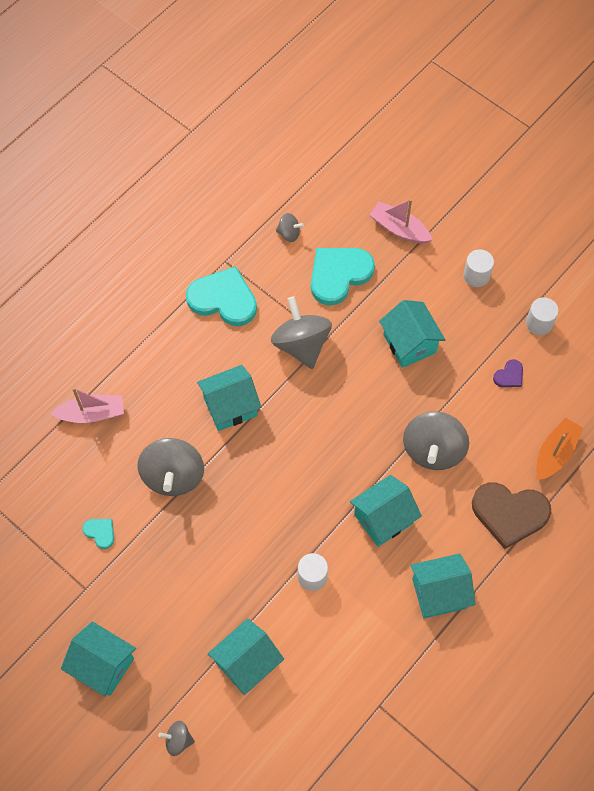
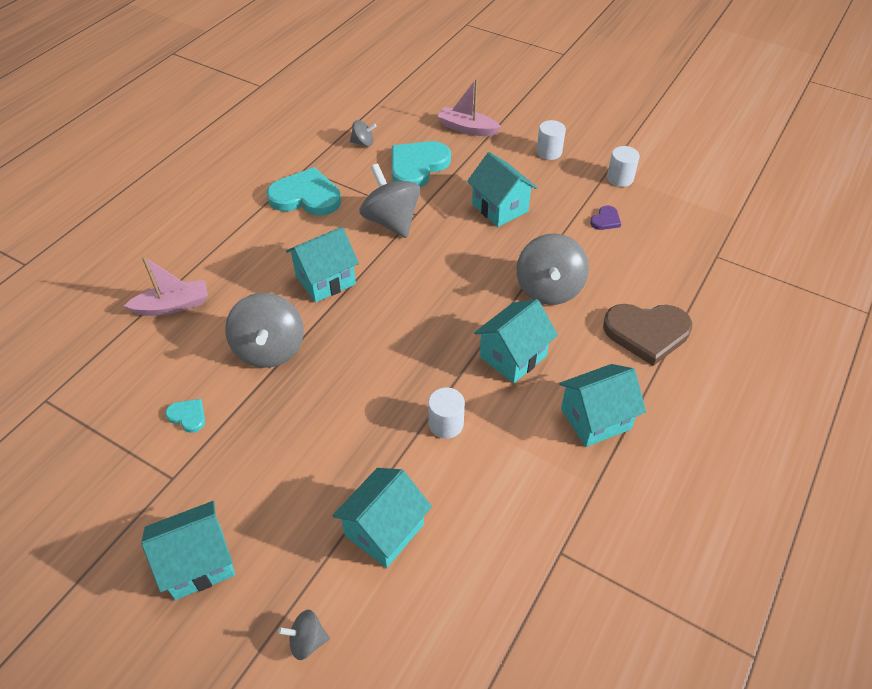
camera: 10 degrees left, 15 degrees down
turquoise house [61,621,136,696] -> turquoise house turned 45 degrees counterclockwise [141,501,235,600]
orange boat [536,418,583,480] -> none

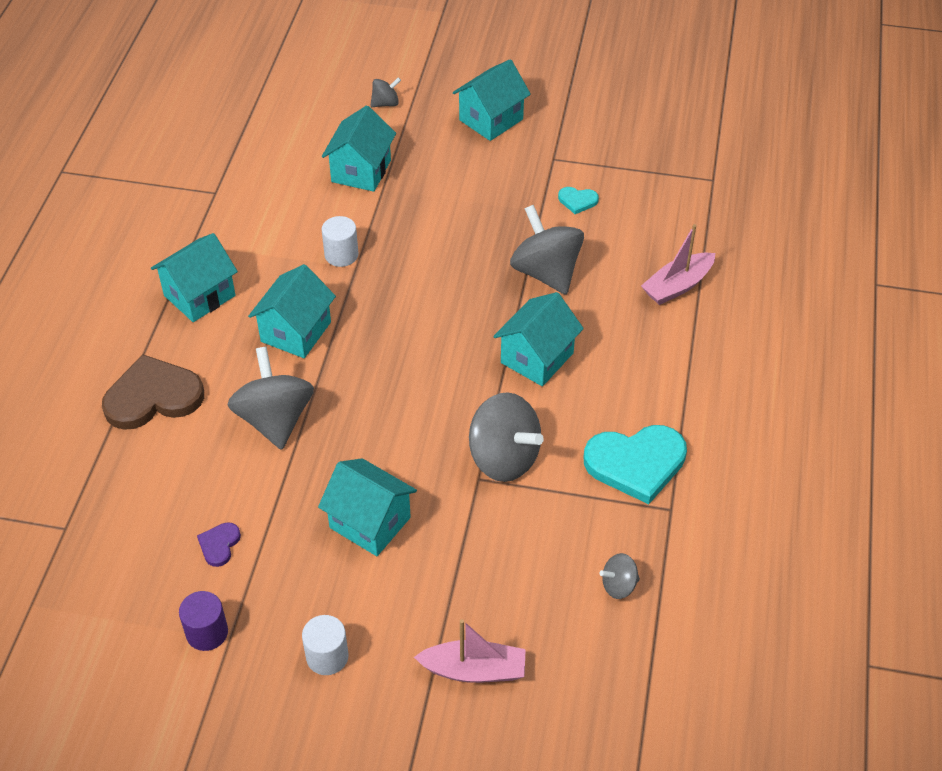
camera: 160 degrees right, 0 degrees up
turquoise heart [392,141,451,187] -> none
white cylinder [607,146,640,187] -> purple cylinder [179,591,228,651]

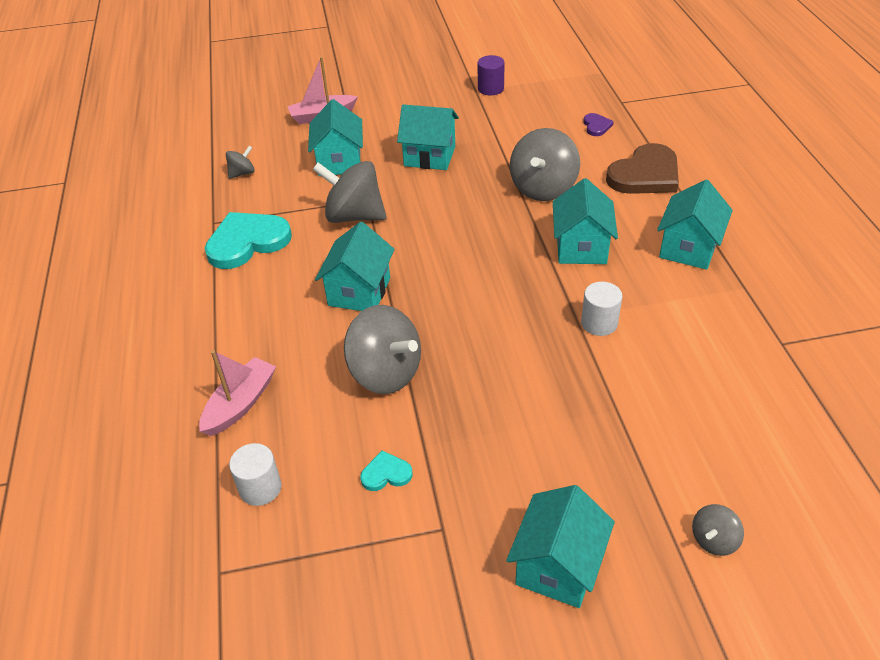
camera: 160 degrees right, 5 degrees down
purple heart [197,522,241,567] -> purple heart moved to [583,113,614,136]
grey spinning top [228,347,314,450] -> grey spinning top turned 60 degrees clockwise [510,128,580,201]
white cylinder [302,615,349,675] -> white cylinder moved to [229,443,282,506]
turquoise house [322,106,396,192] -> turquoise house moved to [308,99,363,176]

